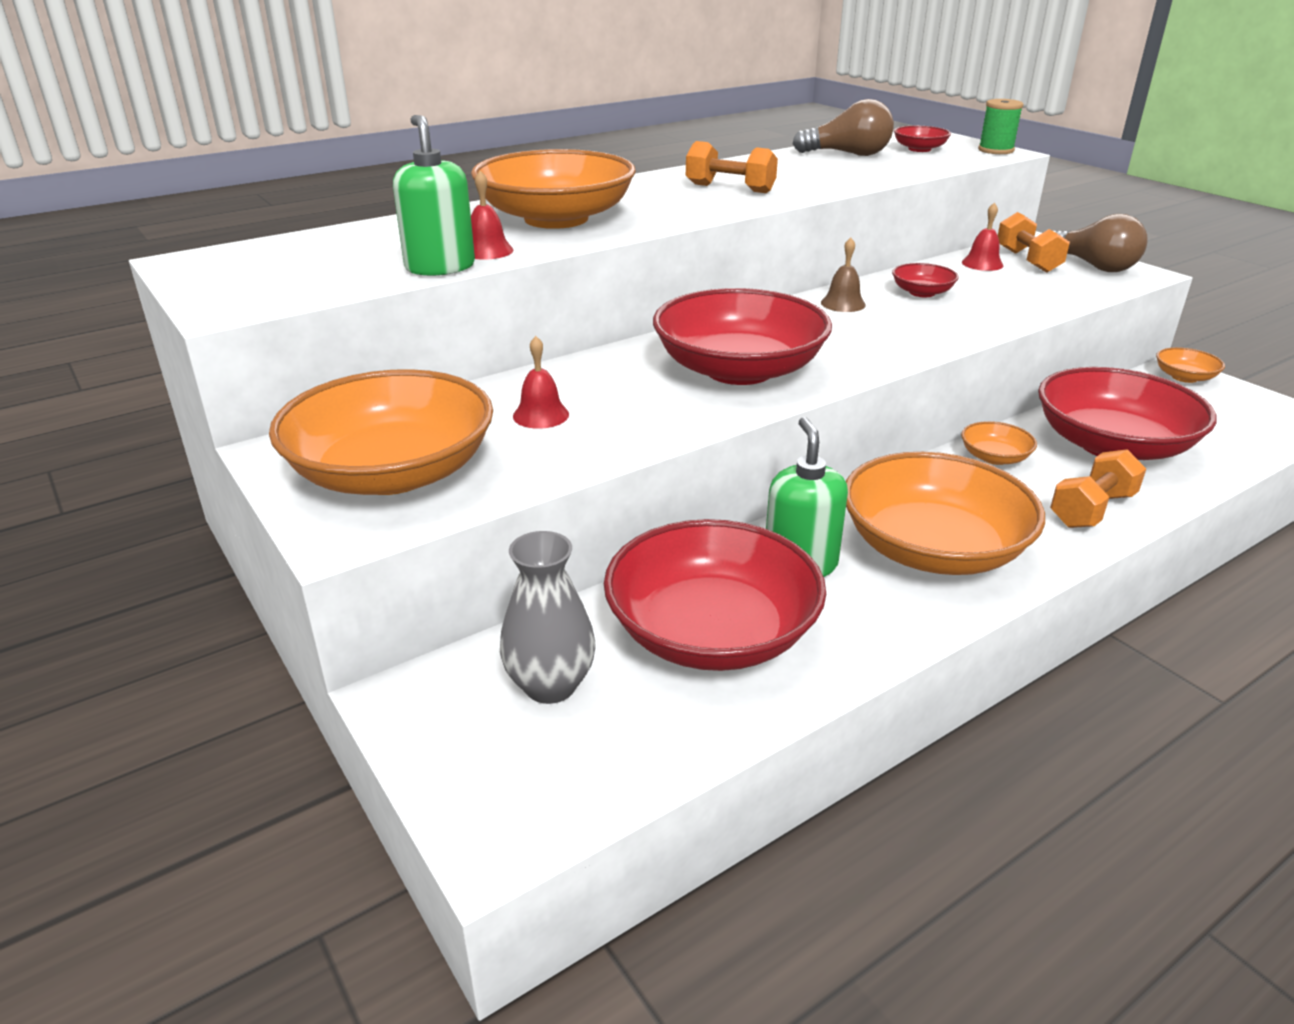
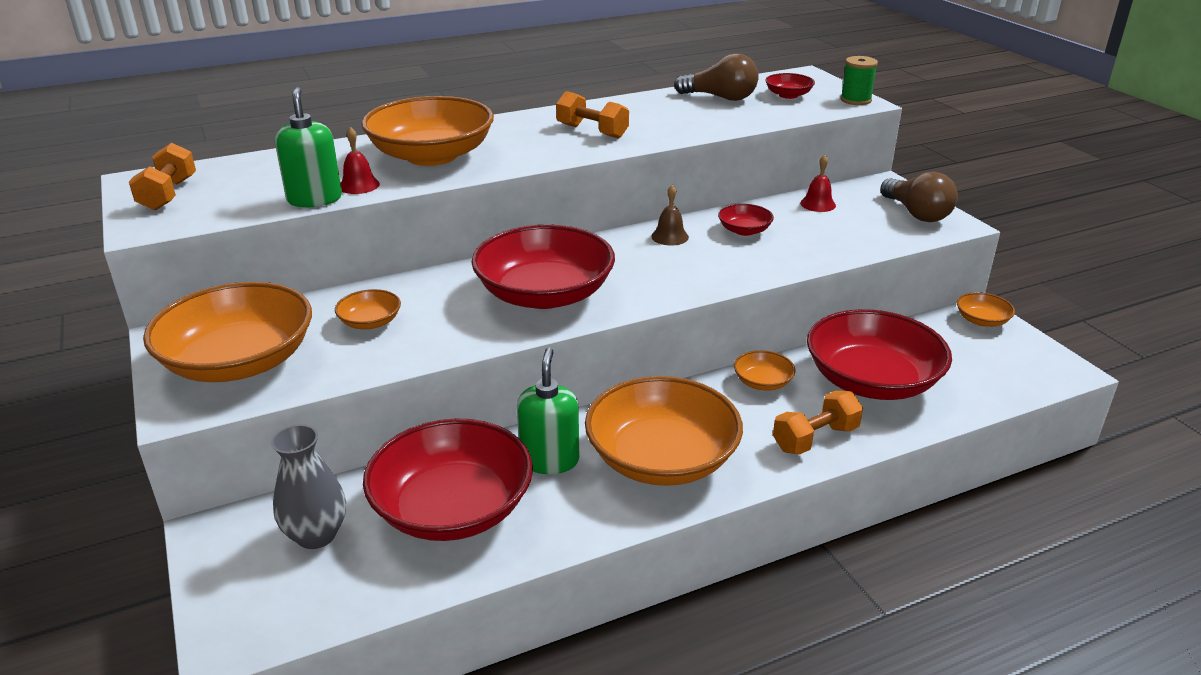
camera: 10 degrees right, 0 degrees up
red bell [513,336,569,429] -> orange bowl [335,289,401,329]
orange dumbbell [998,212,1070,273] -> orange dumbbell moved to [129,143,196,211]

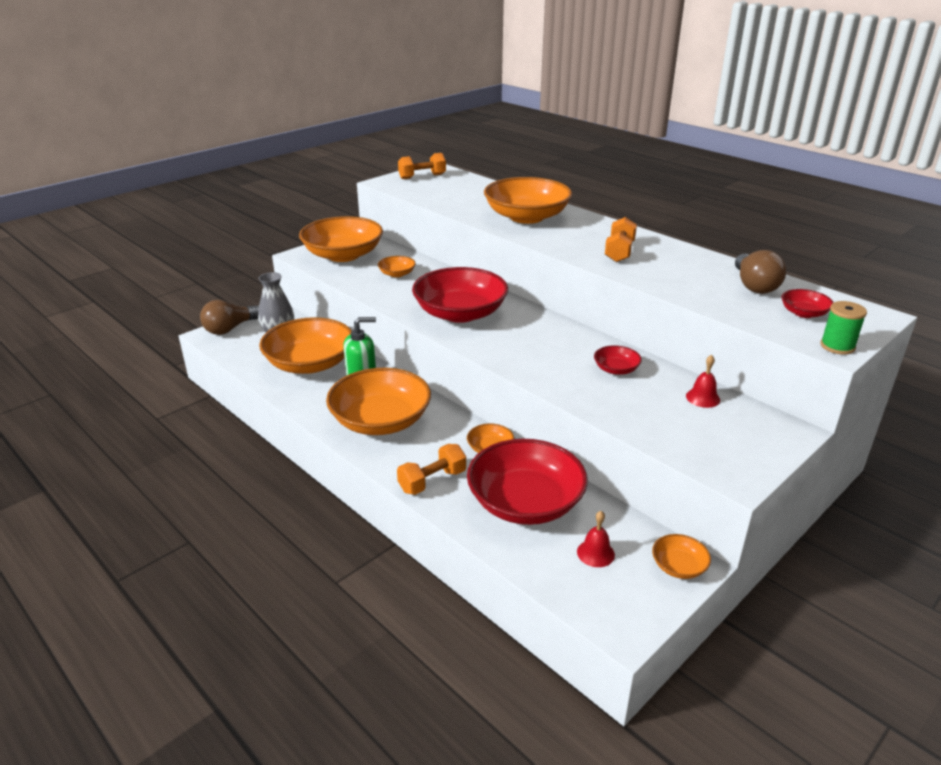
camera: 70 degrees right, 0 degrees up
green soap dispenser [275,87,342,207] -> none
red bell [341,127,380,194] -> red bell moved to [577,511,615,567]
red bowl [363,418,533,541] -> orange bowl [259,317,352,374]
brown bell [651,185,689,246] -> none
orange dumbbell [773,391,863,454] -> orange dumbbell turned 75 degrees counterclockwise [397,444,466,495]
brown light bulb [880,172,958,222] -> brown light bulb moved to [200,300,259,335]

